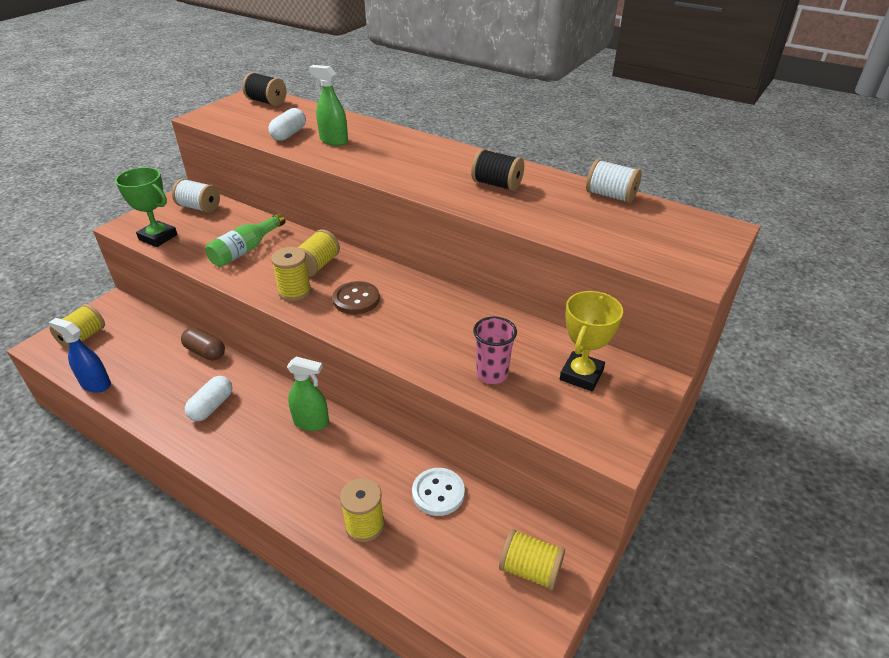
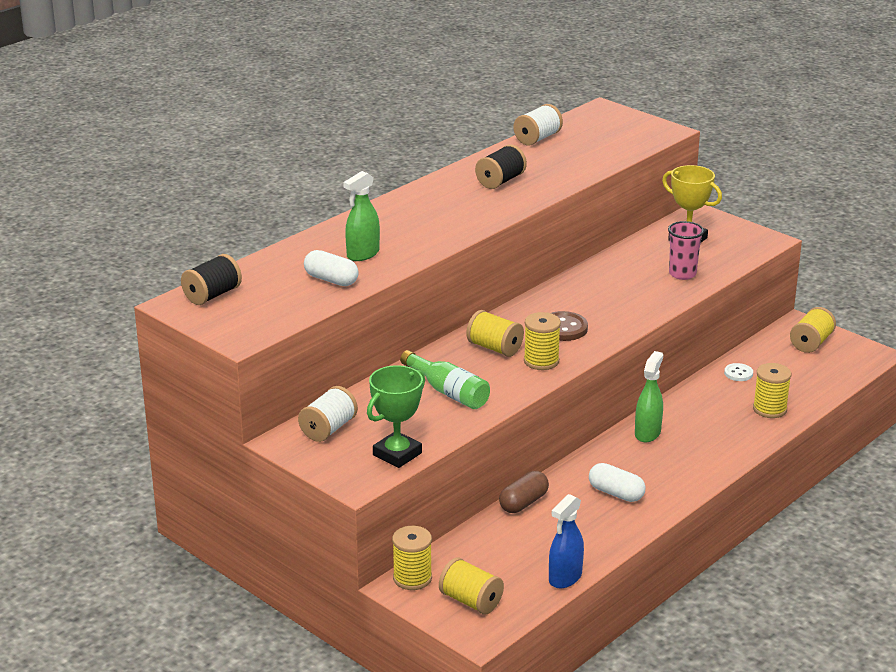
camera: 80 degrees left, 10 degrees down
white button [412,468,465,516] -> white button [724,363,753,381], size x0.62
none -> yellow spool [392,526,432,590]

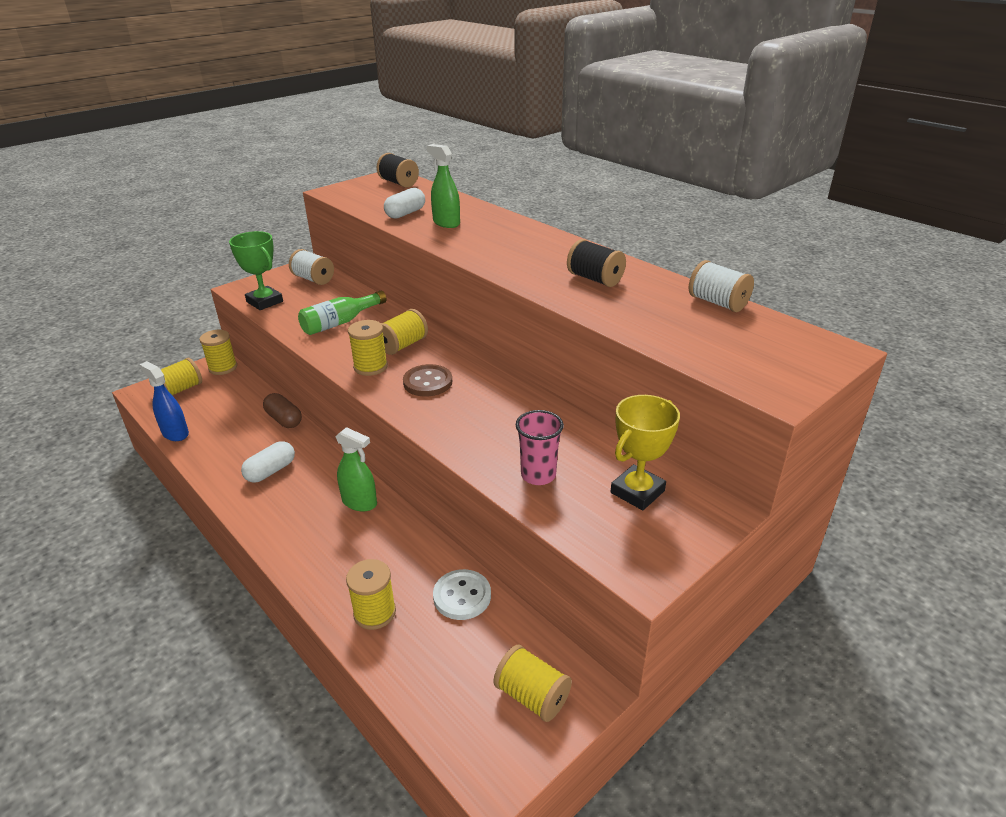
camera: 95 degrees right, 5 degrees up
white button [724,363,753,381] -> white button [433,569,491,620], size x1.61

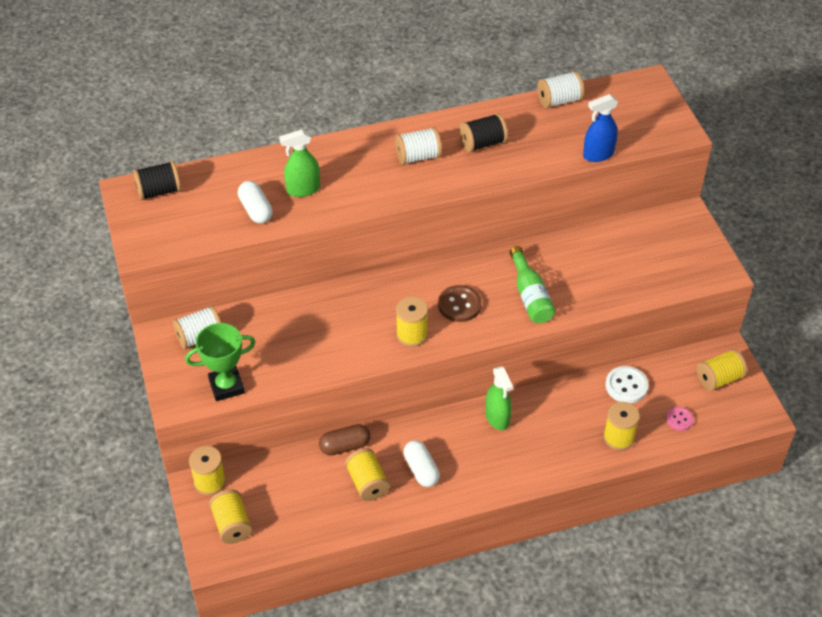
camera: 65 degrees left, 15 degrees up
blue spray bottle [139,361,189,441] -> blue spray bottle moved to [583,94,618,162]
green bottle [298,291,387,335] -> green bottle moved to [510,246,555,323]
green spray bottle [335,427,377,512] -> green spray bottle turned 105 degrees clockwise [485,366,513,430]
yellow spool [381,309,428,355] -> yellow spool moved to [345,448,390,501]
pink cup [516,410,564,485] -> none
yellow trophy [611,395,680,510] -> none
none -> white spool [395,127,442,165]
none -> pink button [666,407,694,431]

